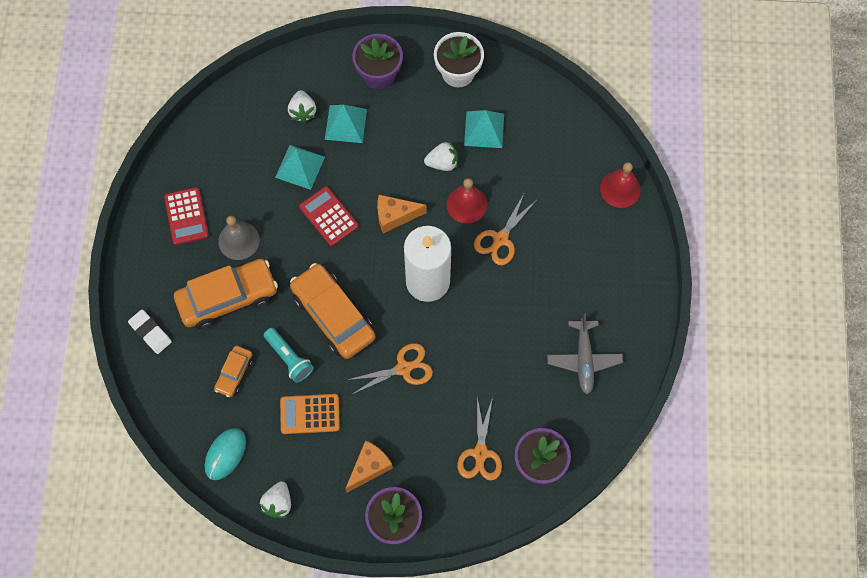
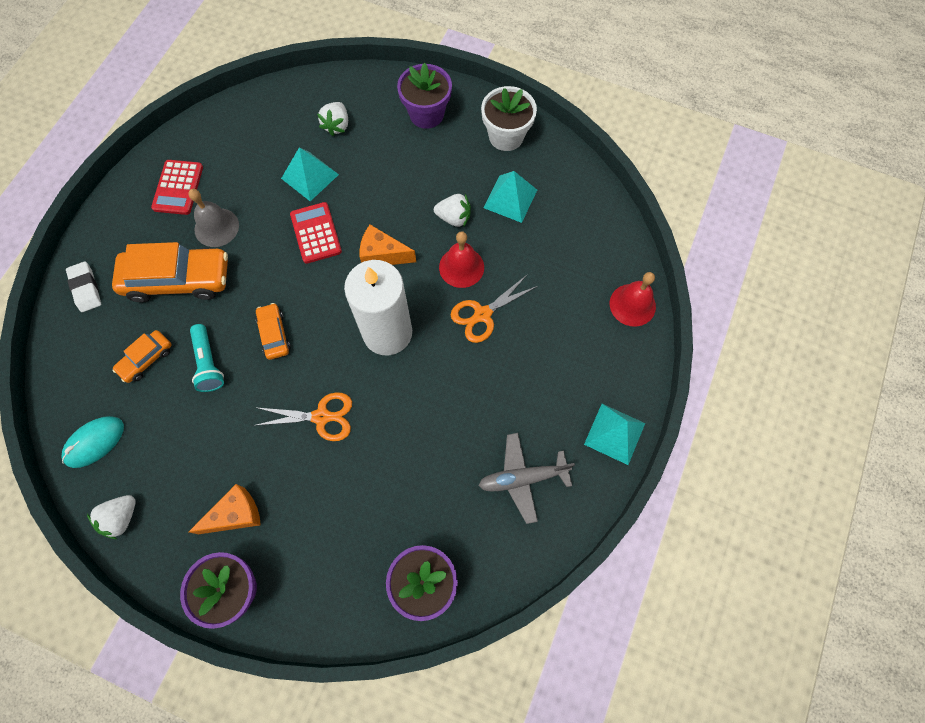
camera: 20 degrees right, 0 degrees up
orange calculator [280,394,340,434] -> none
orange car [290,263,376,359] -> orange car [255,303,291,360], size x0.51
turquoise pyramid [325,105,367,143] -> turquoise pyramid moved to [584,404,645,465]
orange scissors [457,397,502,480] -> none
grey plane [547,313,623,394] -> grey plane turned 60 degrees clockwise [478,433,575,524]

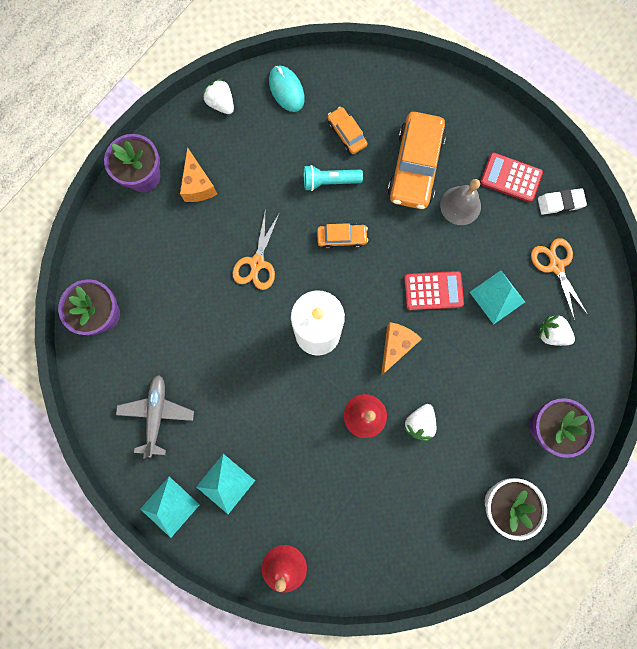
camera: 105 degrees right, 10 degrees up
white eraser [66,262,101,312] -> white eraser moved to [538,188,587,215]
orange scissors [451,274,538,343] -> orange scissors moved to [531,238,588,321]
turquoise pyramid [483,171,537,223] -> turquoise pyramid moved to [196,454,255,514]

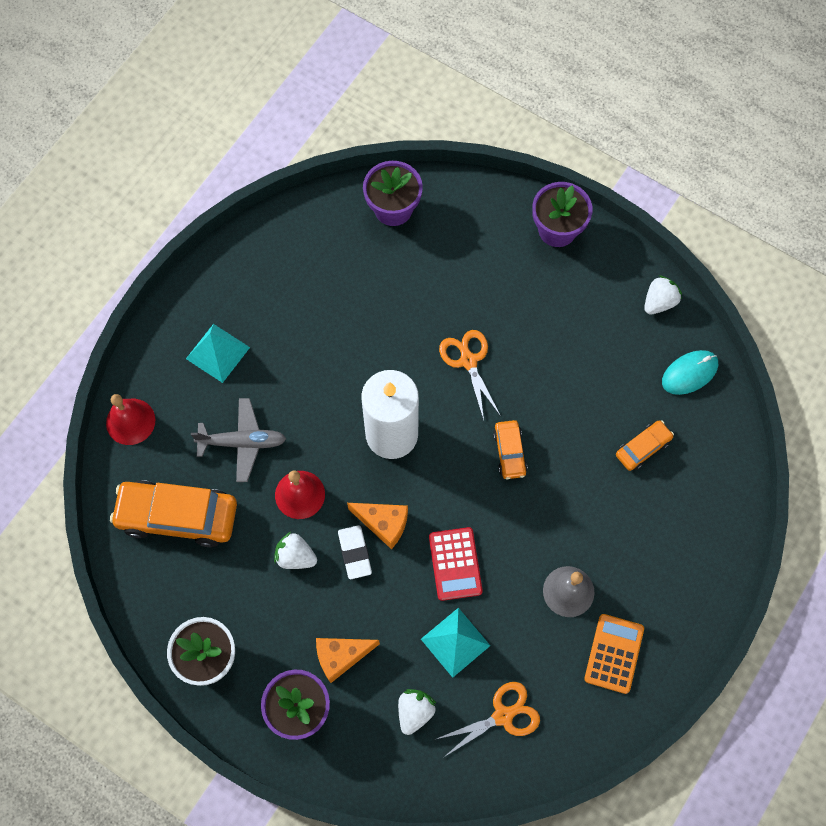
camera: 85 degrees right, 10 degrees down
grey plane [116,375,194,459] -> grey plane moved to [191,398,286,482]
turquoise pyramid [141,476,200,538] -> none
orange cheese [180,147,217,202] -> orange cheese moved to [316,638,380,683]
orange scissors [233,208,280,290] -> orange scissors turned 60 degrees clockwise [439,330,500,420]
turquoise flashlight [304,165,363,191] -> none
orange car [387,112,446,209] -> orange car moved to [110,480,237,547]
red calculator [480,152,543,202] -> orange calculator [584,614,644,694]
white eraser [538,188,587,215] -> white eraser moved to [338,525,372,579]

